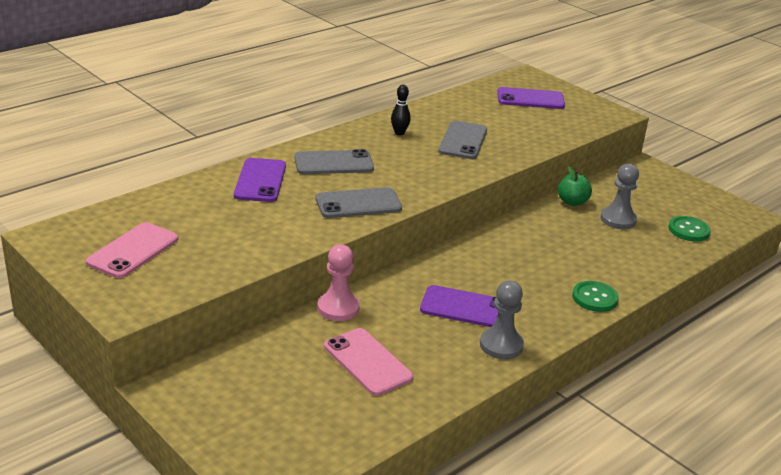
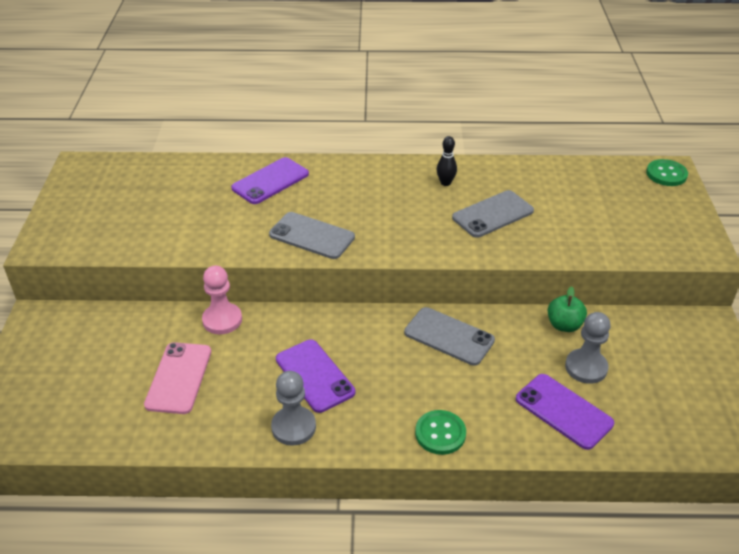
camera: 45 degrees right, 10 degrees up
pink phone [86,222,178,278] -> none
grey phone [294,149,374,174] -> grey phone moved to [404,307,495,366]
purple phone [498,87,565,109] -> purple phone moved to [516,374,614,450]
green button [668,216,711,242] -> green button moved to [646,159,688,186]

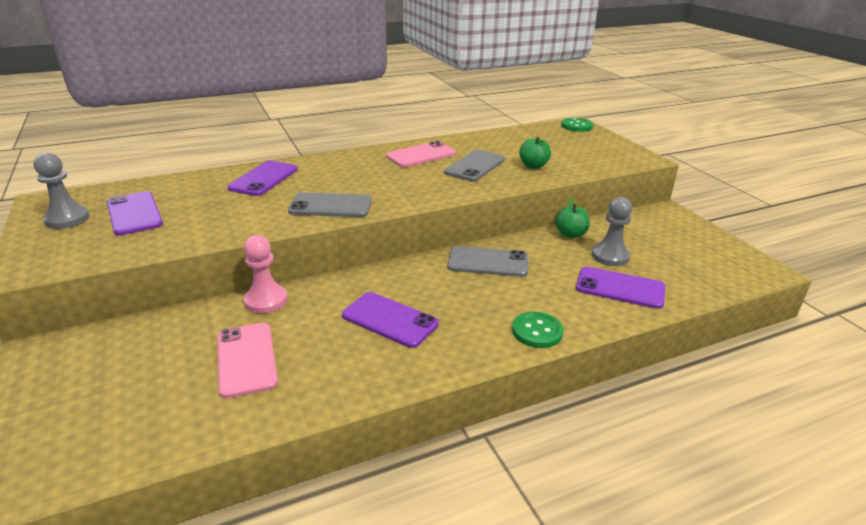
camera: 25 degrees left, 10 degrees down
grey pawn [271,371,316,446] -> grey pawn moved to [33,152,90,229]
black bowling pin [437,136,457,186] -> pink phone [386,141,456,167]
none -> purple phone [107,191,163,236]
none -> green apple [519,137,551,169]

